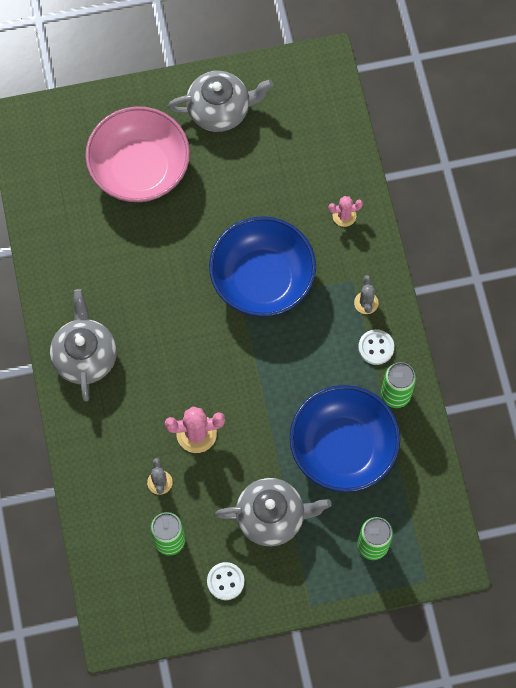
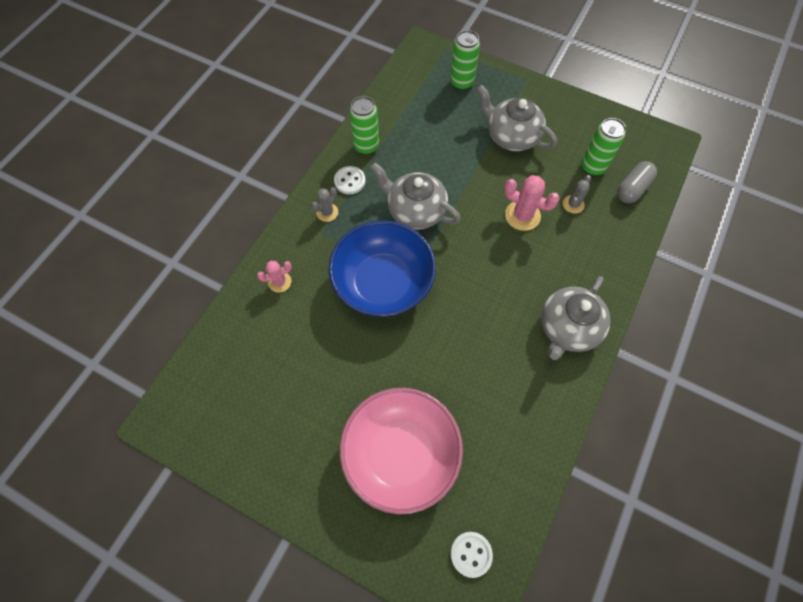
camera: 140 degrees left, 5 degrees down
grey teapot [168,71,273,132] -> grey teapot moved to [370,162,461,229]
white button [207,562,244,600] -> white button moved to [451,532,493,578]
blue bowl [290,385,400,492] -> none
pink cactus [328,196,363,227] -> pink cactus turned 45 degrees counterclockwise [257,261,292,293]
none -> grey capsule [617,161,657,203]

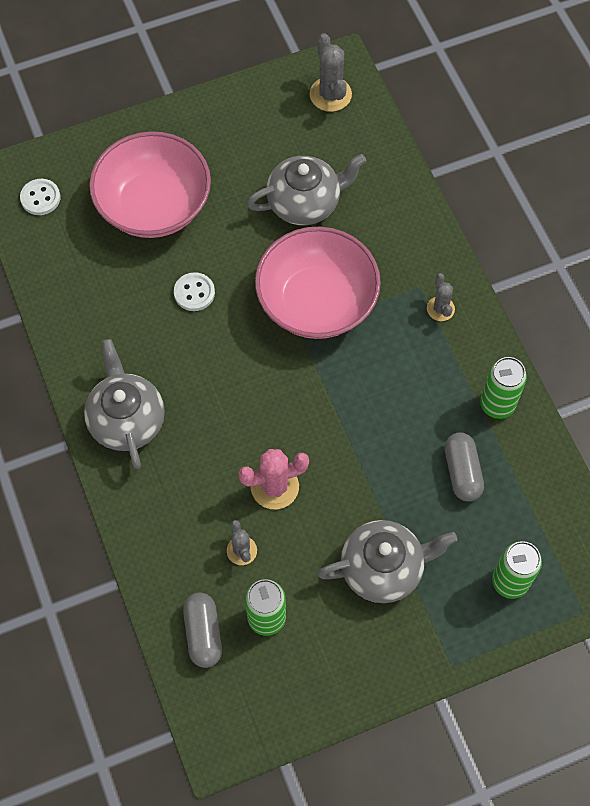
camera: 130 degrees right, 0 degrees up
pink cactus [257,261,292,293] -> none
blue bowl [329,220,436,317] -> pink bowl [255,227,381,339]
white button [334,166,366,194] -> white button moved to [174,272,215,311]
grey teapot [370,162,461,229] -> grey teapot moved to [247,154,366,225]
none -> grey cactus [310,33,352,112]
none -> grey capsule [445,432,484,502]

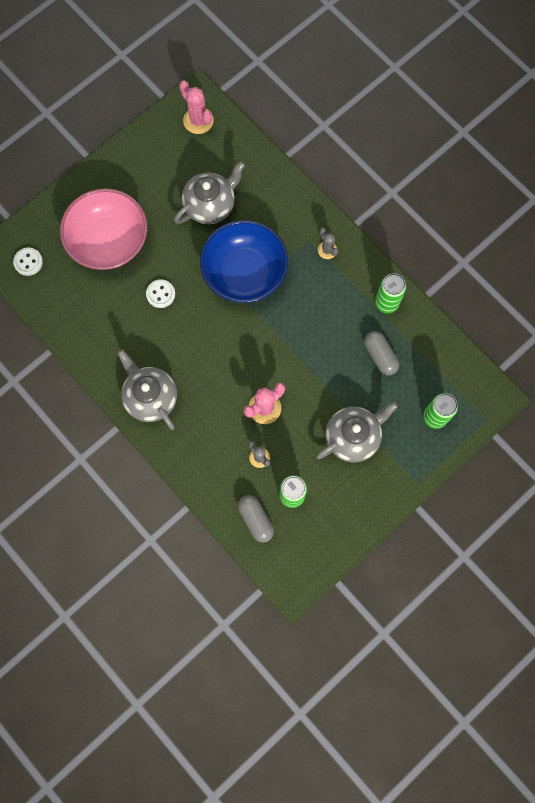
camera: 20 degrees left, 10 degrees up
pink bowl [255,227,381,339] -> blue bowl [200,220,288,303]
grey cactus [310,33,352,112] -> pink cactus [179,81,214,134]

